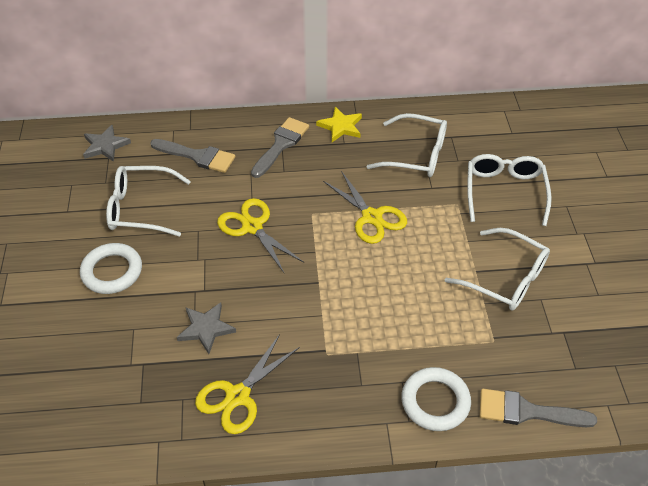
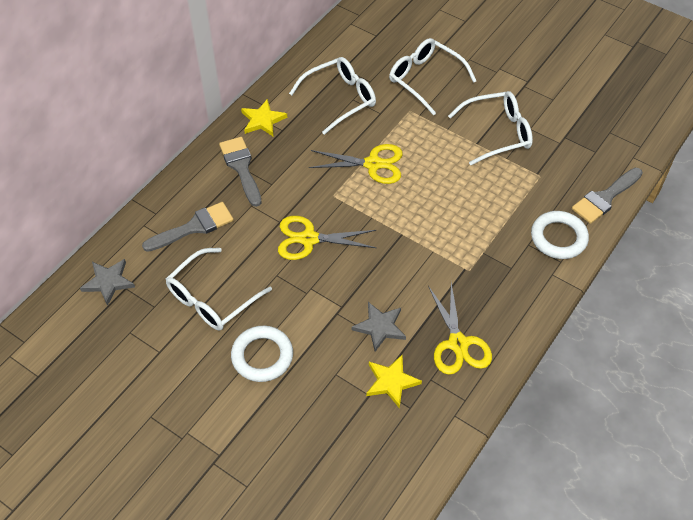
camera: 50 degrees left, 5 degrees up
none -> yellow star [366,355,422,409]

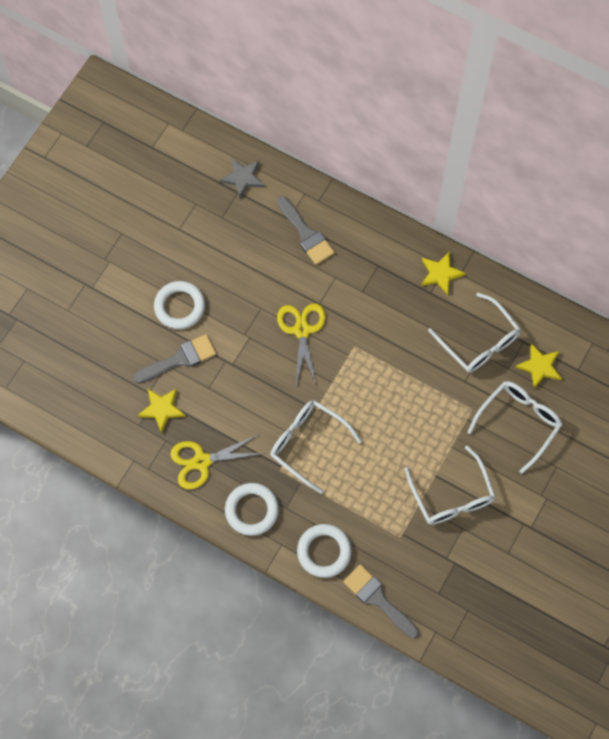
camera: 85 degrees right, 15 degrees up
white glasses [166,248,272,331] -> white glasses moved to [270,400,362,494]
grey brush [219,137,262,207] -> grey brush moved to [133,334,216,383]
yellow scissors [309,144,403,184] -> none
grey star [352,302,406,351] -> none
none -> white ring [225,483,279,536]
none -> yellow star [516,343,562,389]

